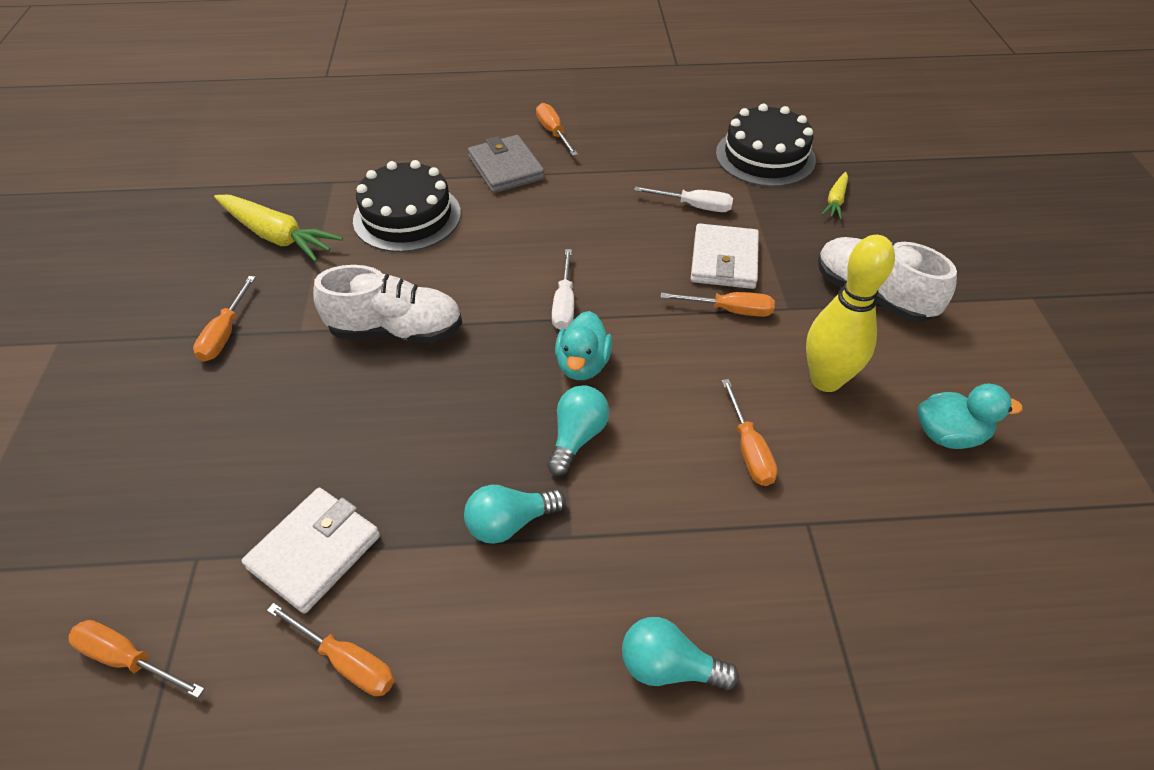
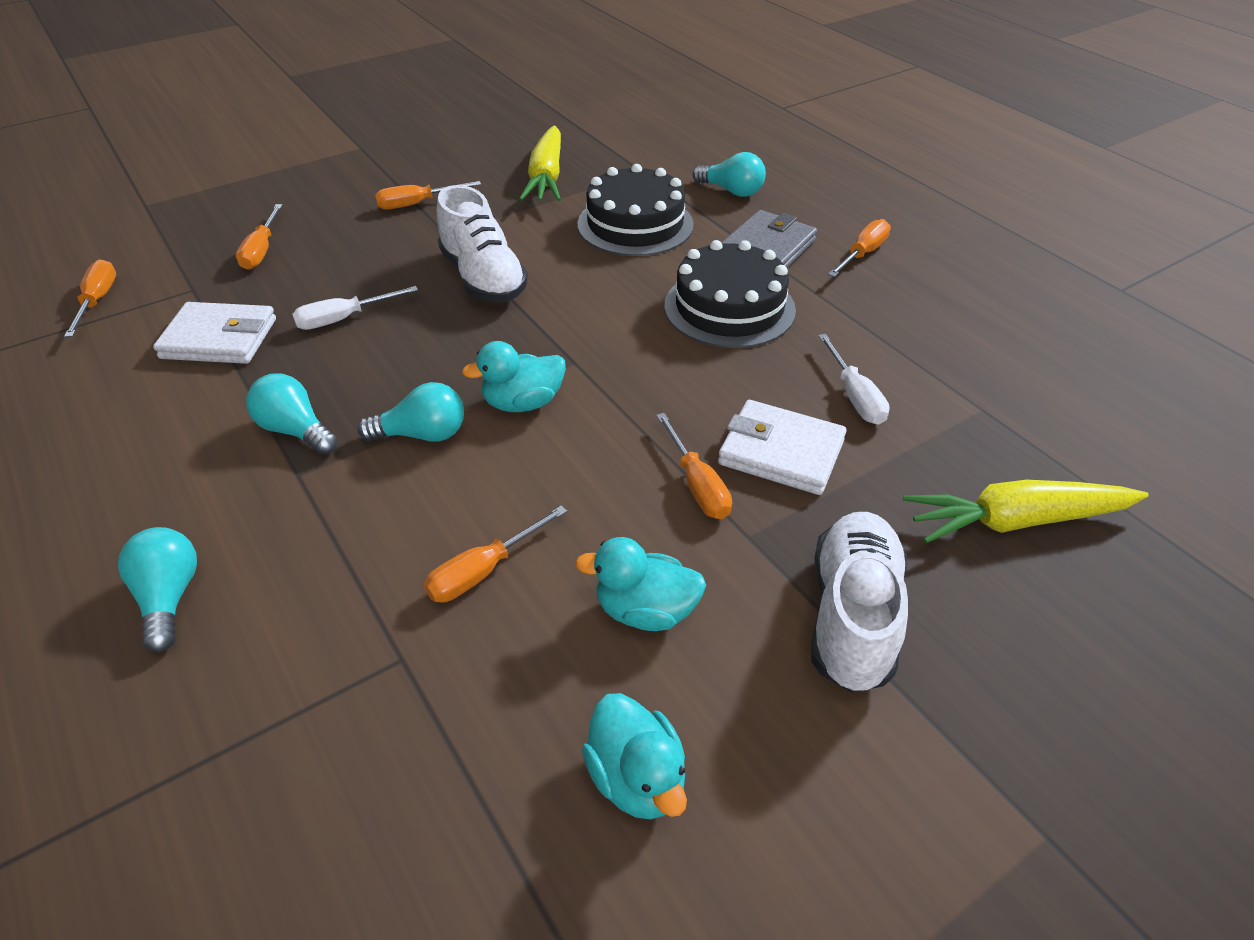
camera: 60 degrees right, 5 degrees down
orange screwdriver [267,603,395,696] -> orange screwdriver moved to [236,204,282,270]
white screwdriver [552,249,574,330] -> white screwdriver moved to [292,286,418,330]
white wallet [691,223,759,289] -> white wallet turned 45 degrees clockwise [718,400,847,495]
black cake [716,104,816,187] -> black cake moved to [665,240,796,348]
yellow bowling pin [806,235,895,392] -> turquoise duck [575,537,706,631]
yellow carrot [822,172,848,219] -> yellow carrot [903,480,1149,543], size x1.94
none -> turquoise light bulb [692,152,766,197]

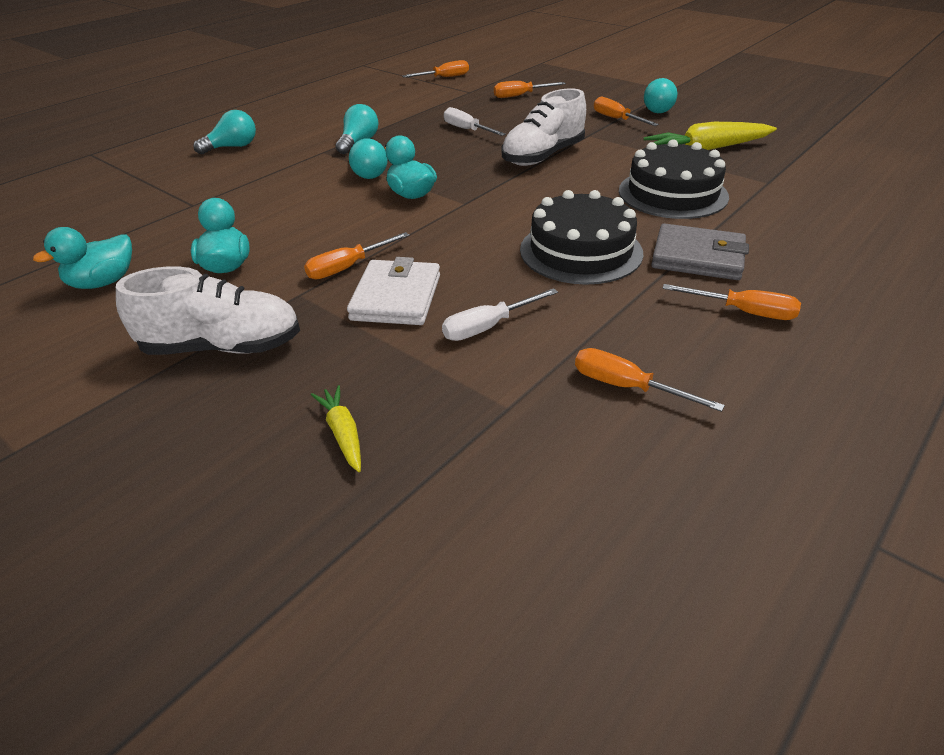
camera: 75 degrees right, 5 degrees down
white wallet [153,302,276,364] -> none
orange screwdriver [424,506,567,603] -> orange screwdriver moved to [575,348,725,412]
turquoise light bulb [692,152,766,197] -> turquoise light bulb moved to [644,78,677,113]
yellow carrot [903,480,1149,543] -> yellow carrot [311,385,361,472], size x0.52

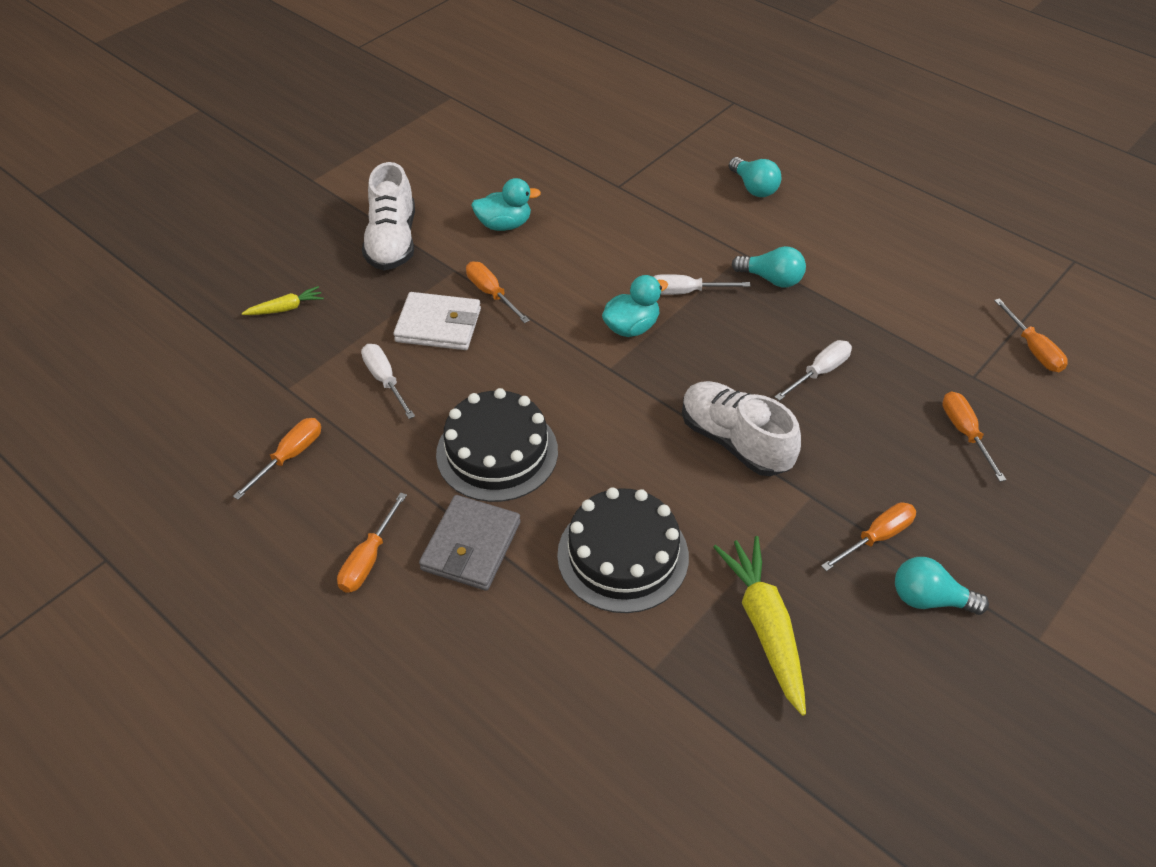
camera: 90 degrees right, 10 degrees up
turquoise duck [33,227,132,289] -> none
turquoise light bulb [349,138,388,179] -> white screwdriver [653,274,750,295]

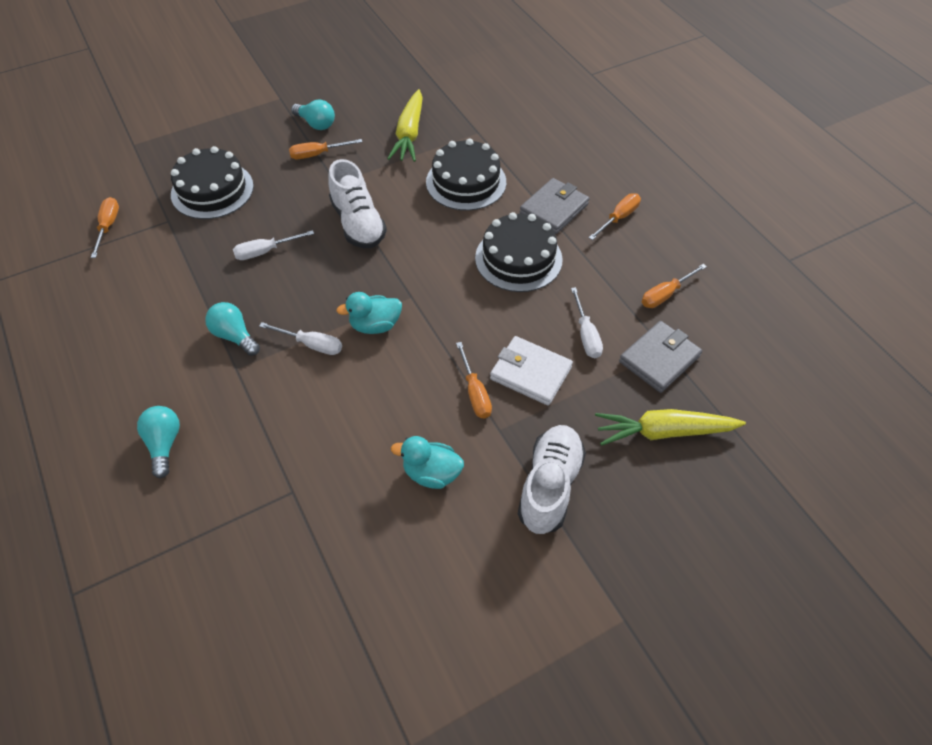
camera: 160 degrees left, 5 degrees up
yellow carrot [242,286,324,315] -> yellow carrot [595,409,746,446], size x1.94
orange screwdriver [942,391,1006,482] -> black cake [171,146,254,219]
none -> grey wallet [619,321,702,393]

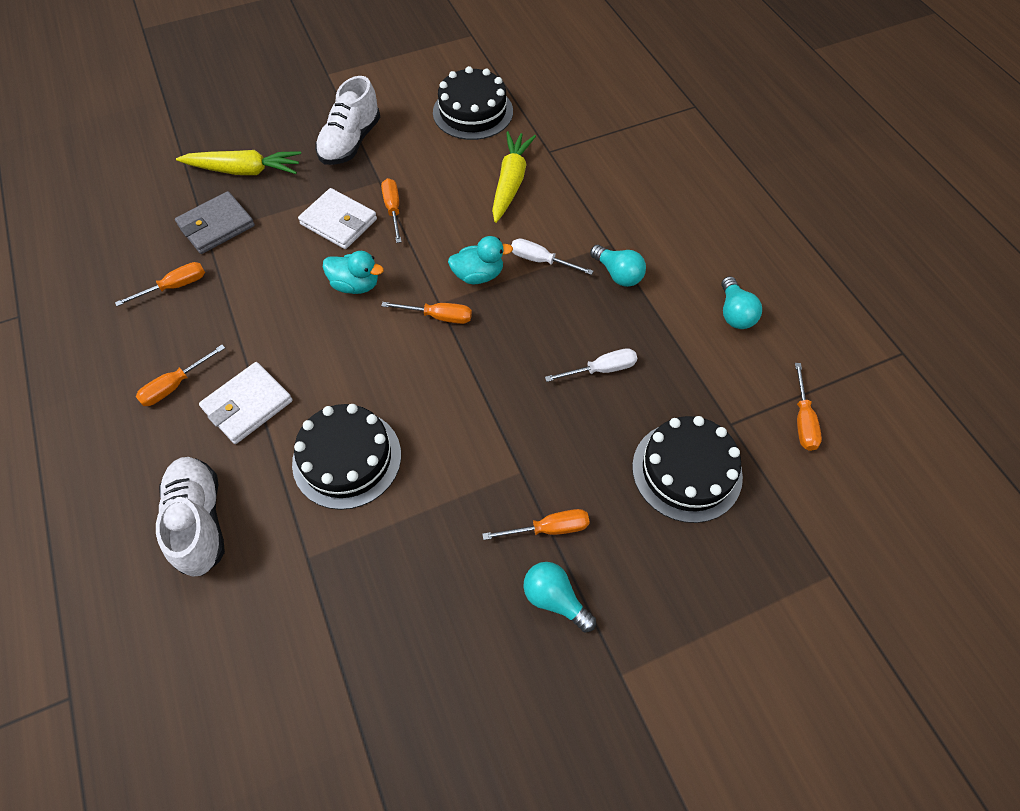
camera: 175 degrees left, 5 degrees up
turquoise light bulb [137,406,180,478] -> turquoise light bulb moved to [721,276,762,329]
white shoe [328,159,387,248] -> white shoe moved to [156,457,225,577]
yellow carrot [387,89,423,162] -> yellow carrot moved to [492,131,536,223]
turquoise duck [391,436,464,489] -> turquoise duck moved to [323,251,384,294]
black cake [475,212,563,292] -> black cake moved to [433,66,513,140]
grey wallet [520,178,590,234] -> white wallet [199,362,293,444]
white screwdriver [571,287,603,358] -> none
none -> orange screwdriver [381,302,472,324]

